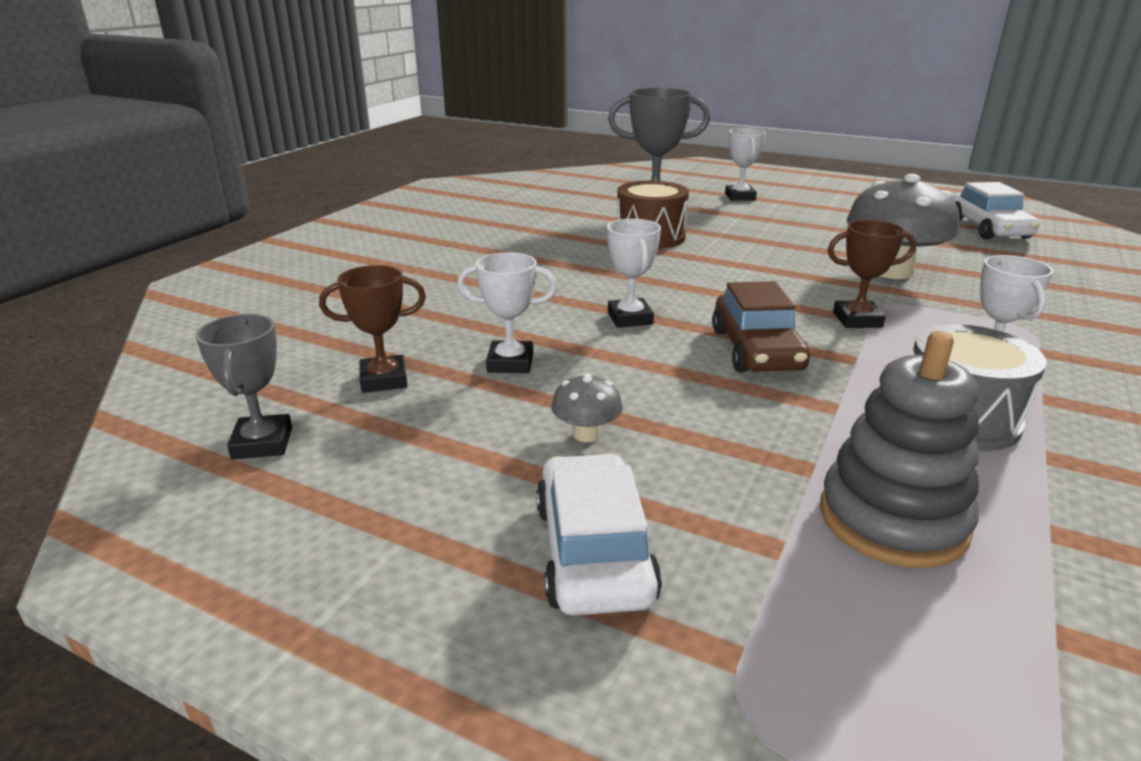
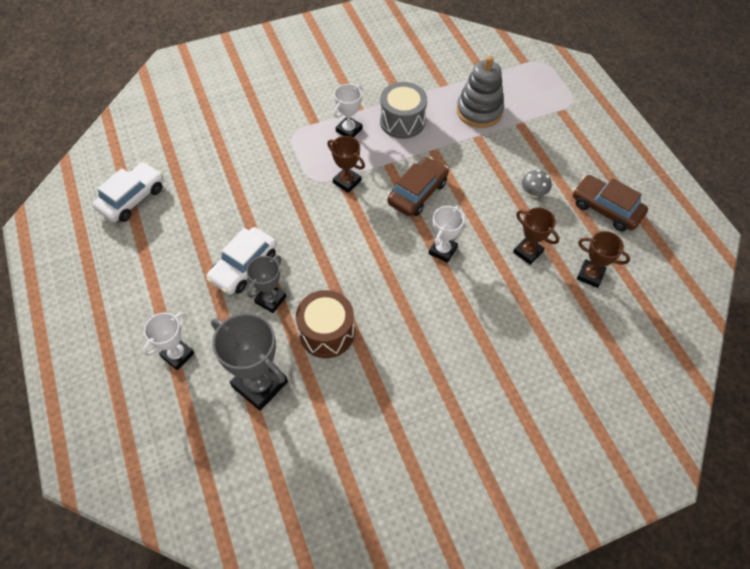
camera: 140 degrees left, 30 degrees up
grey trophy [195,314,292,460] -> grey trophy moved to [246,255,286,313]
white trophy [458,252,557,373] -> brown trophy [513,207,559,265]
white car [536,453,662,616] -> white car moved to [206,227,277,295]
grey mushroom [847,174,959,279] -> none
none -> brown car [573,175,648,231]

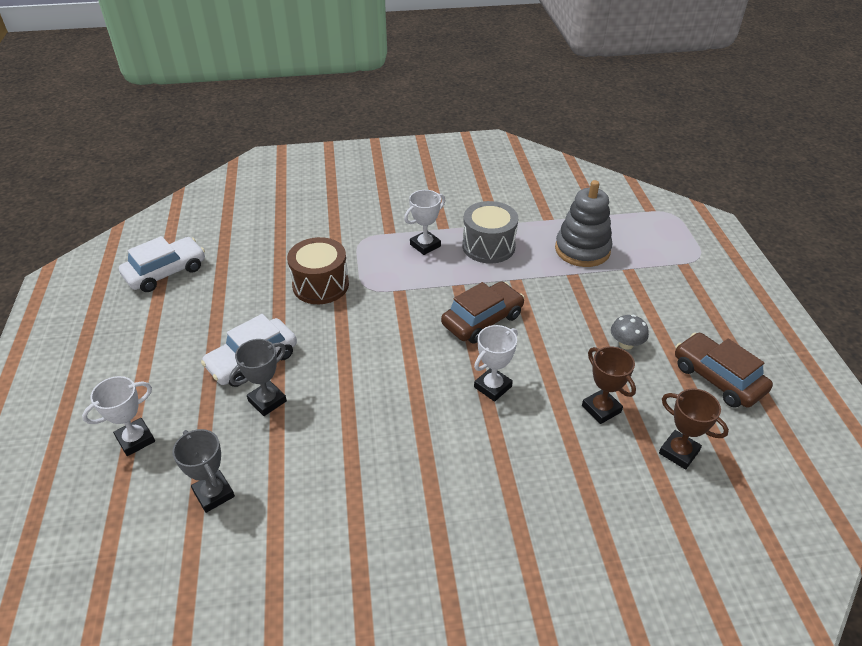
camera: 15 degrees right, 15 degrees down
grey trophy [211,313,288,411] -> grey trophy [172,429,235,513], size x0.61
brown drum [296,290,354,358] -> brown drum moved to [287,237,349,304]
brown trophy [327,136,365,193] -> none

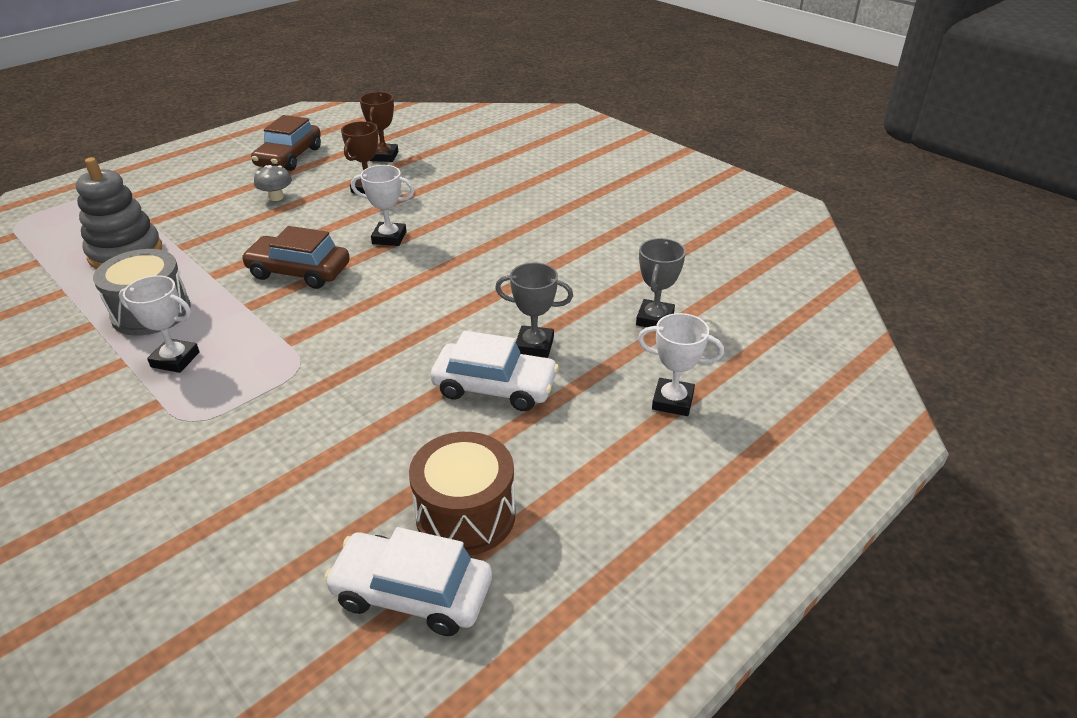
camera: 125 degrees left, 5 degrees down
brown drum [287,237,349,304] -> brown drum moved to [409,432,516,556]

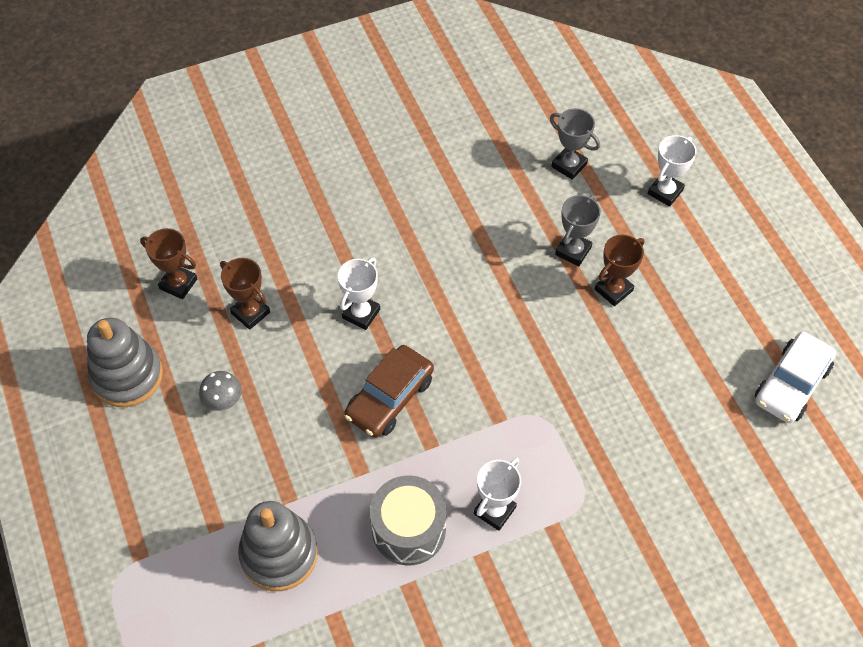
camera: 70 degrees left, 20 degrees up
brown car [251,115,321,171] -> grey stacking toy [87,318,163,407]
brown drum [409,432,516,556] -> none
white car [431,331,559,411] -> brown trophy [594,235,645,306]

